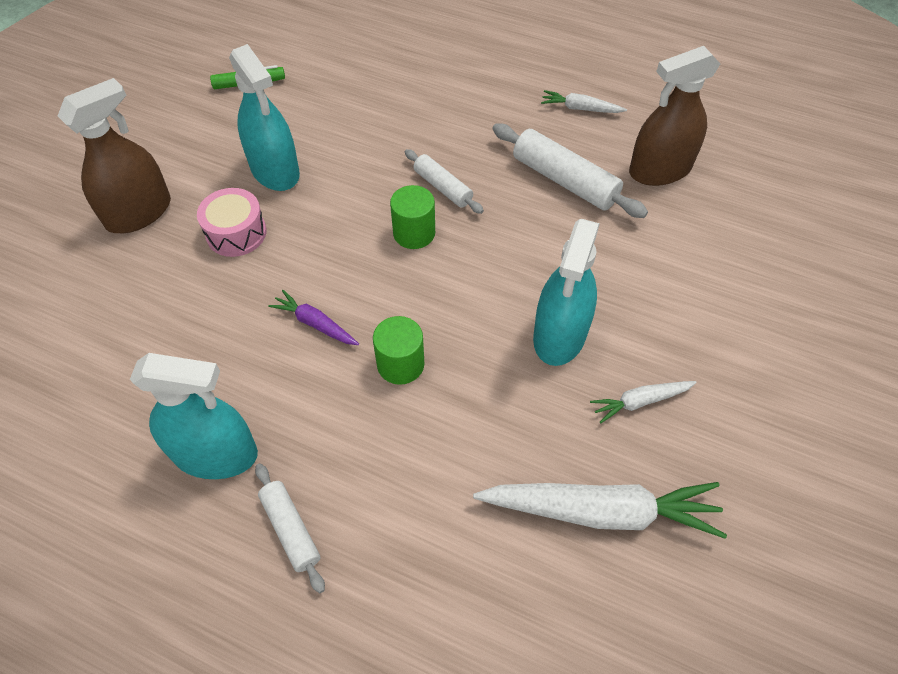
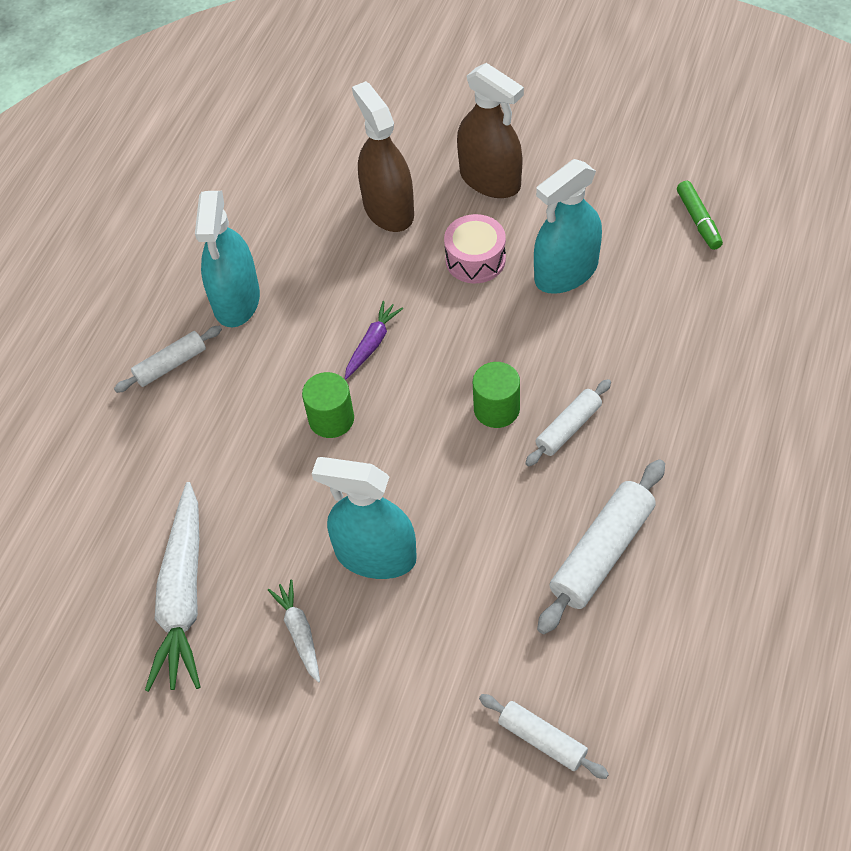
camera: 90 degrees right, 0 degrees up
white carrot [541,90,627,113] -> none
brown spray bottle [629,46,720,186] -> brown spray bottle moved to [352,81,414,232]
none -> white rolling pin [479,694,609,779]

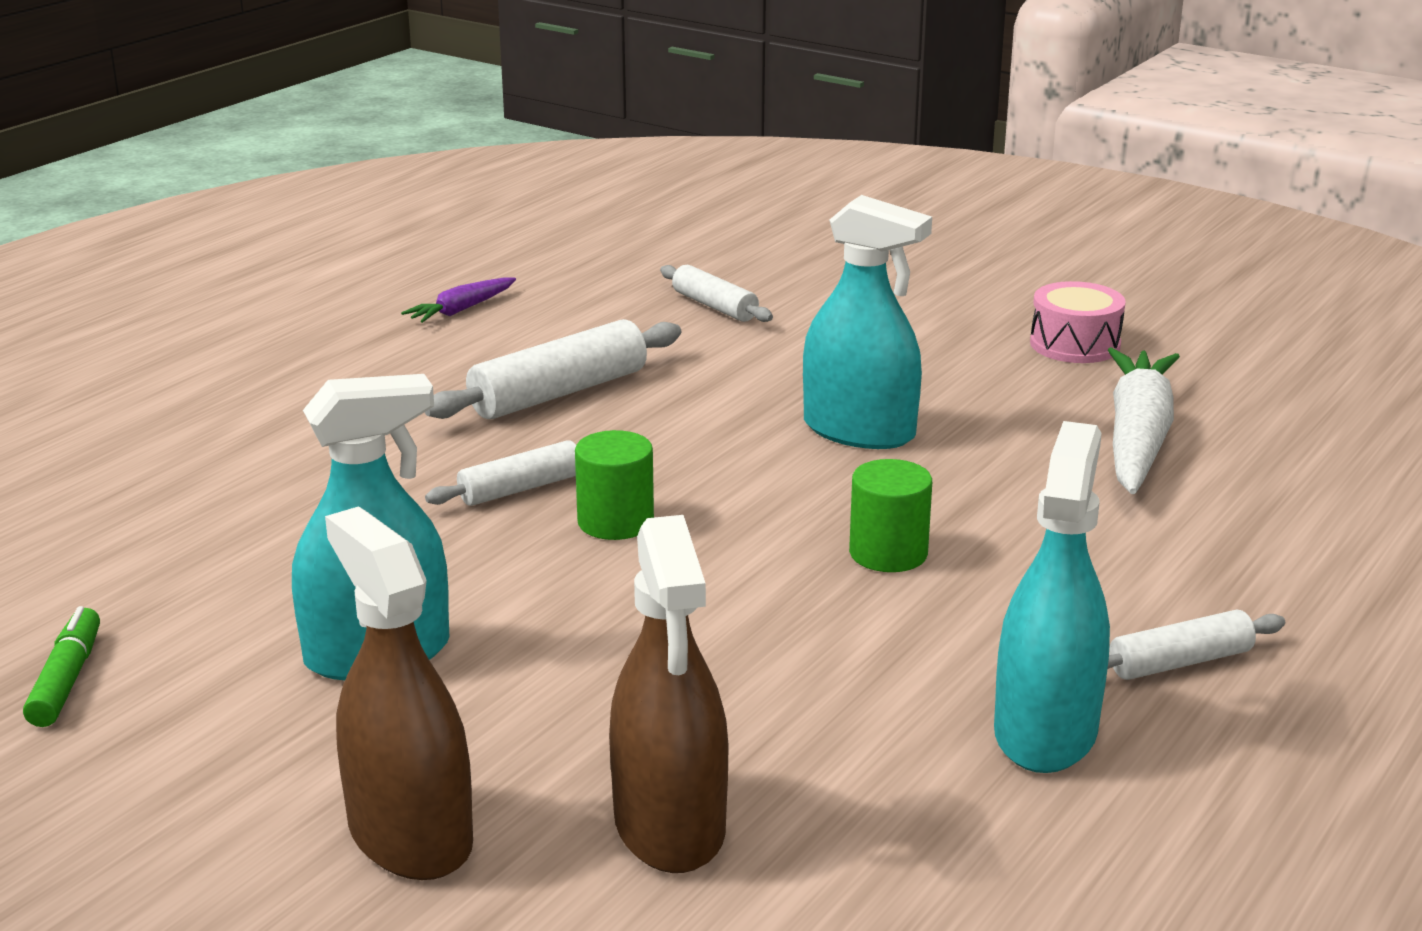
camera: 170 degrees left, 30 degrees down
white carrot [268,580,320,683] -> none
purple carrot [345,301,403,379] -> purple carrot moved to [401,277,516,323]
pink drum [444,214,506,283] -> pink drum moved to [1030,281,1126,363]

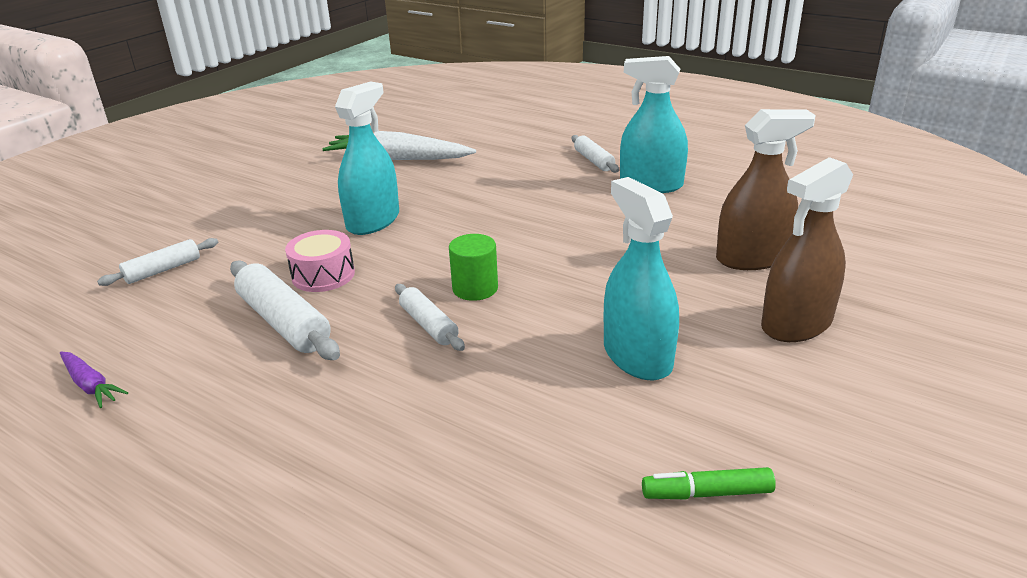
camera: 90 degrees left, 5 degrees up
green cylinder [849,459,932,572] -> none
pink drum [1030,281,1126,363] -> pink drum moved to [285,230,355,292]

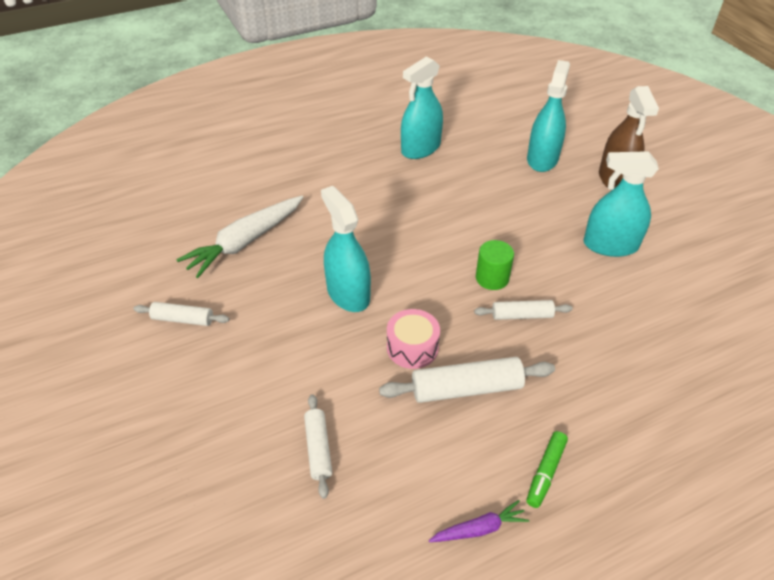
camera: 60 degrees left, 15 degrees up
white rolling pin [572,135,619,173] -> white rolling pin moved to [133,302,229,326]
green marker [642,467,776,500] -> green marker moved to [526,431,568,508]
brown spray bottle [716,109,816,270] -> turquoise spray bottle [527,60,570,172]

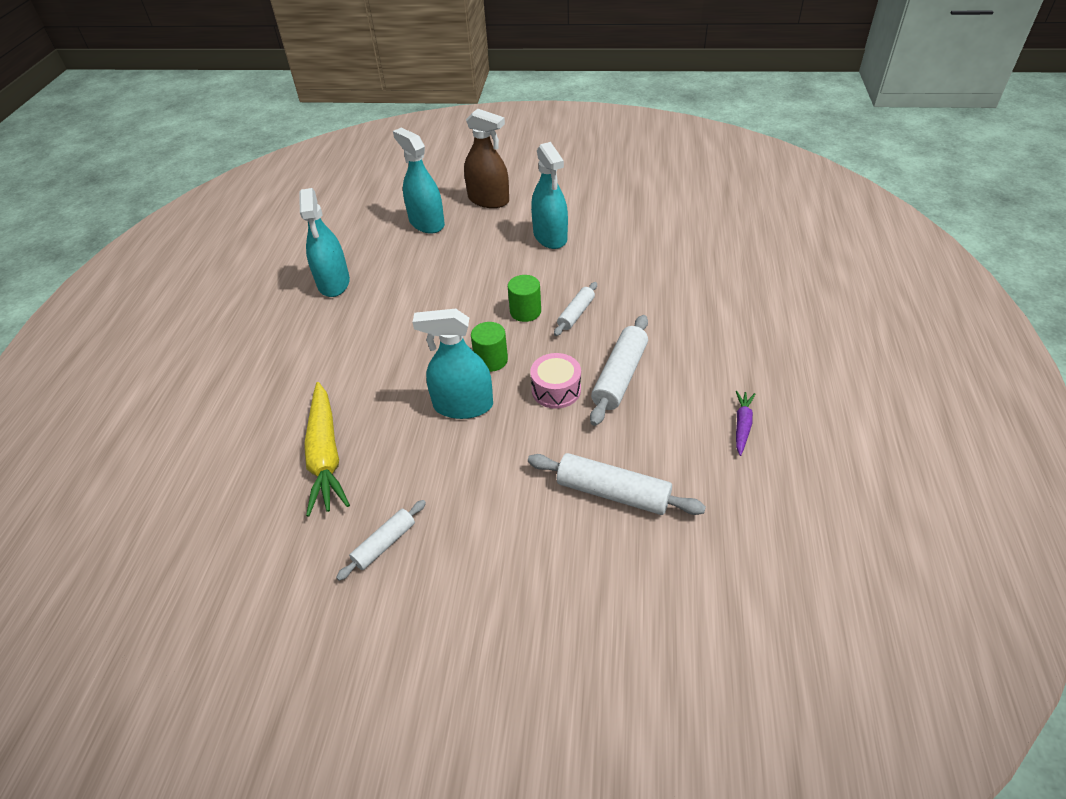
camera: 55 degrees left, 0 degrees up
white carrot [176,196,303,278] -> yellow carrot [304,382,350,516]
white rolling pin [304,394,332,499] -> white rolling pin [528,453,706,515], size x1.65
green marker [526,431,568,508] -> none
turquoise spray bottle [584,151,659,257] -> turquoise spray bottle turned 60 degrees counterclockwise [531,142,568,249]
none -> green cylinder [471,322,508,372]

